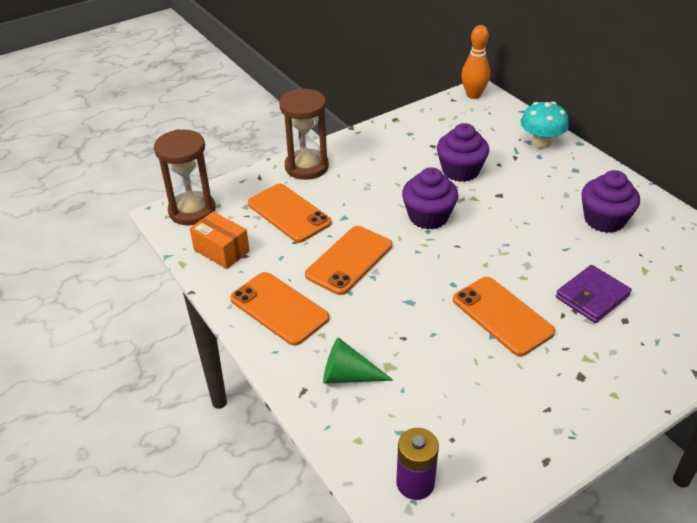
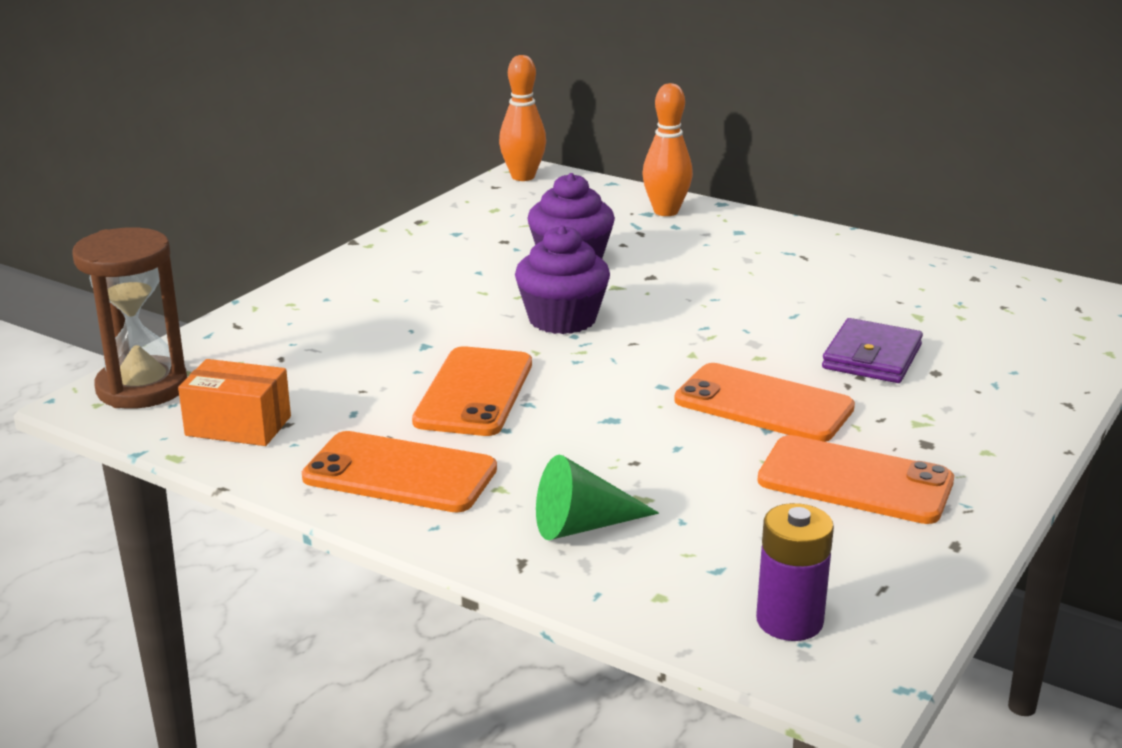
camera: 25 degrees left, 15 degrees down
orange phone [248,184,332,243] -> orange phone moved to [757,435,954,524]
brown hourglass [279,88,329,180] -> none
turquoise mushroom [521,102,569,149] -> orange bowling pin [642,83,693,216]
purple cupcake [582,170,640,233] -> none

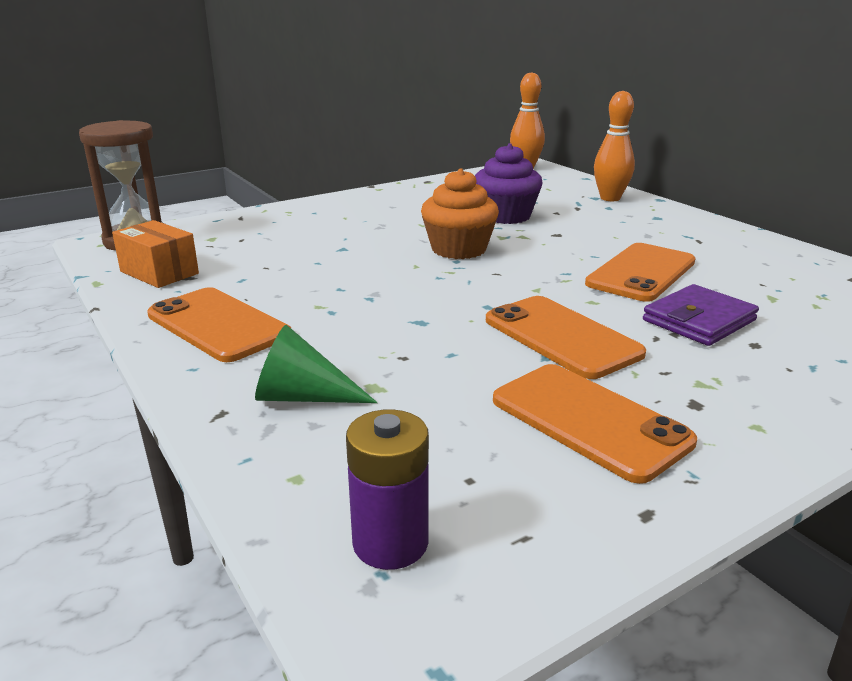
camera: 25 degrees right, 0 degrees up
orange phone [412,346,532,436] -> orange phone moved to [585,243,695,302]
purple cupcake [515,225,610,334] -> orange cupcake [421,168,499,259]

